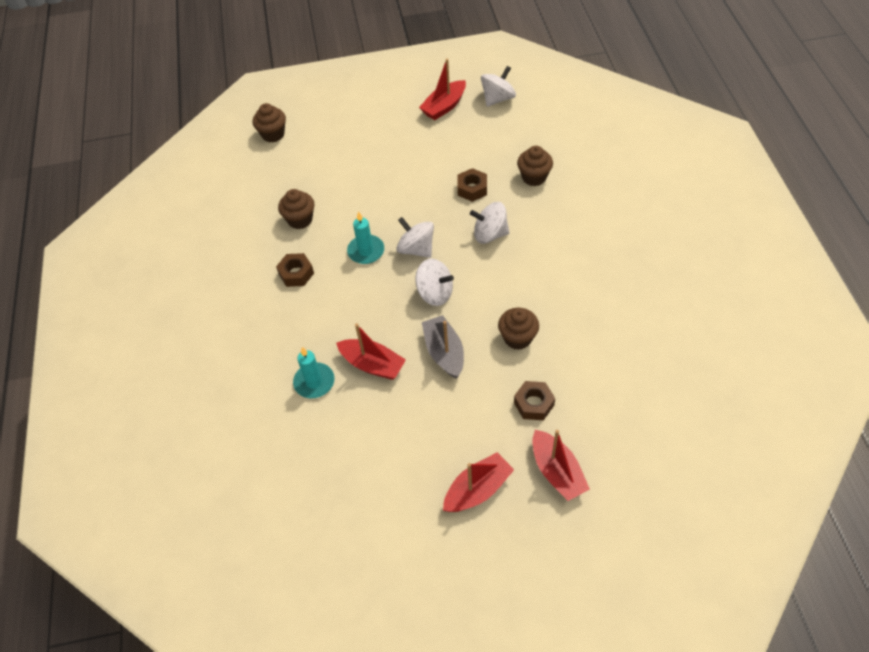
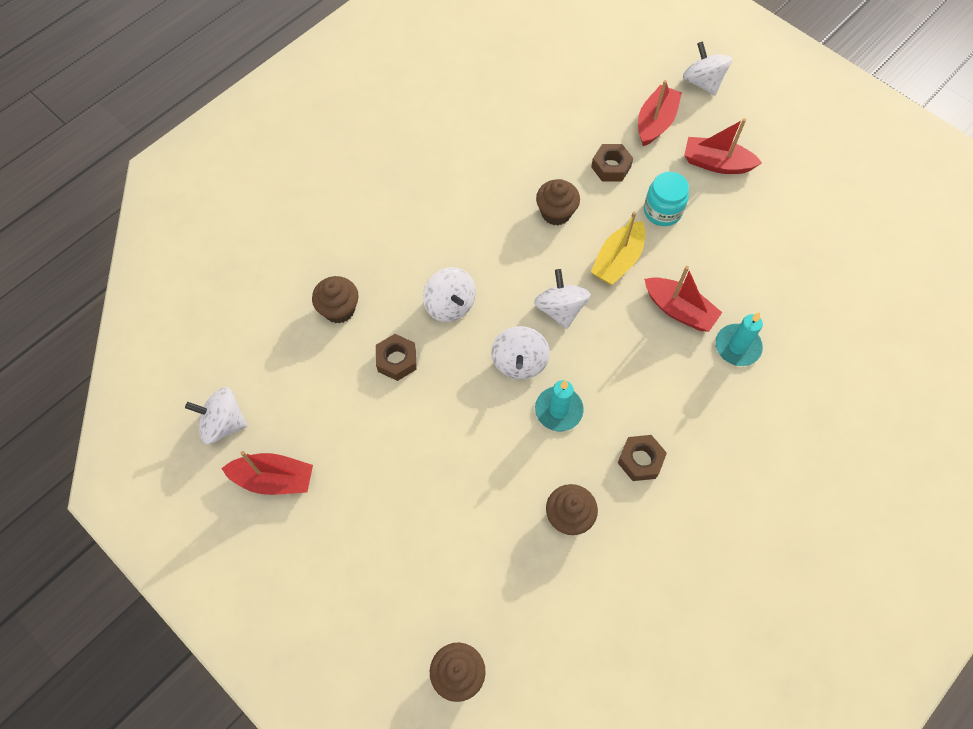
camera: 130 degrees left, 10 degrees up
red boat [336,323,406,380] -> red boat turned 135 degrees clockwise [644,266,722,331]
grey boat [422,315,464,379] -> yellow boat [591,211,645,285]
none -> turquoise jar [644,172,689,226]
none -> white spinning top [683,41,732,95]

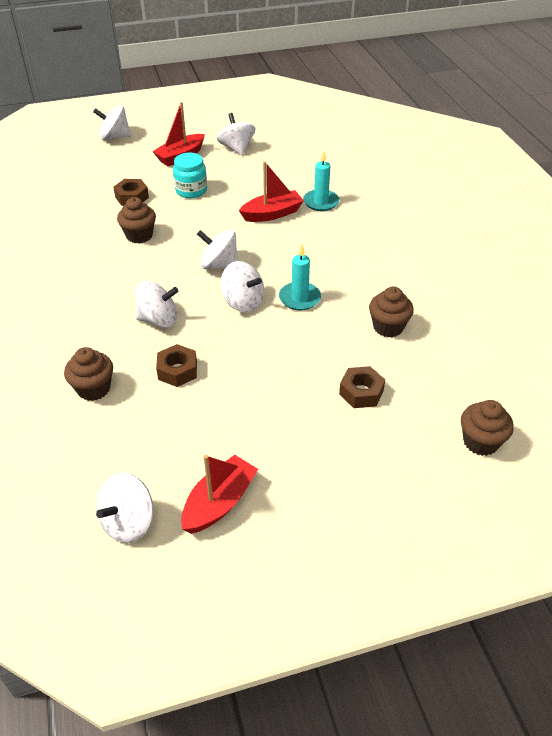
camera: 60 degrees left, 20 degrees down
yellow boat [591,211,645,285] -> none
brown nut [618,435,667,481] -> brown nut moved to [339,366,385,408]
red boat [638,80,682,146] -> none
none -> white spinning top [217,113,255,155]

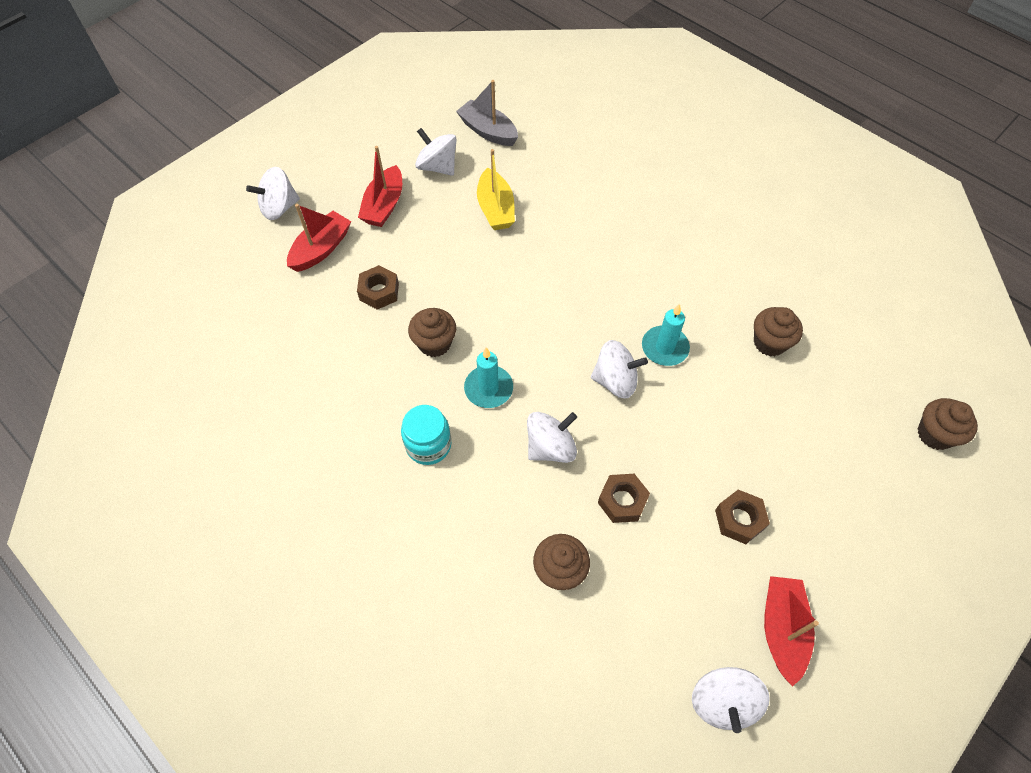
camera: 30 degrees left, 15 degrees up
turquoise jar [173,153,207,198] -> turquoise jar moved to [401,405,452,465]
white spinning top [197,230,238,269] -> none
red boat [239,161,304,222] -> red boat moved to [287,204,351,272]
turquoise candle [303,150,339,211] -> turquoise candle moved to [464,347,513,408]
brown nut [339,366,385,408] -> brown nut moved to [715,490,770,544]
none -> grey boat [456,80,518,146]
none -> yellow boat [477,149,515,230]

